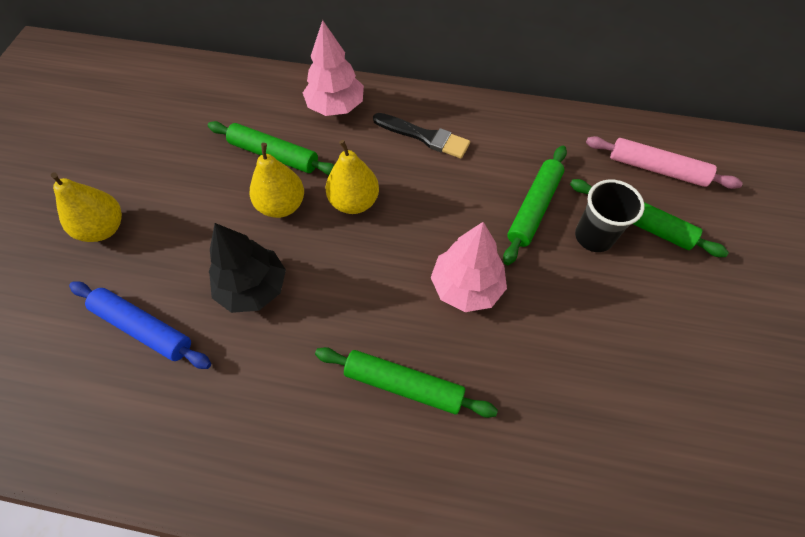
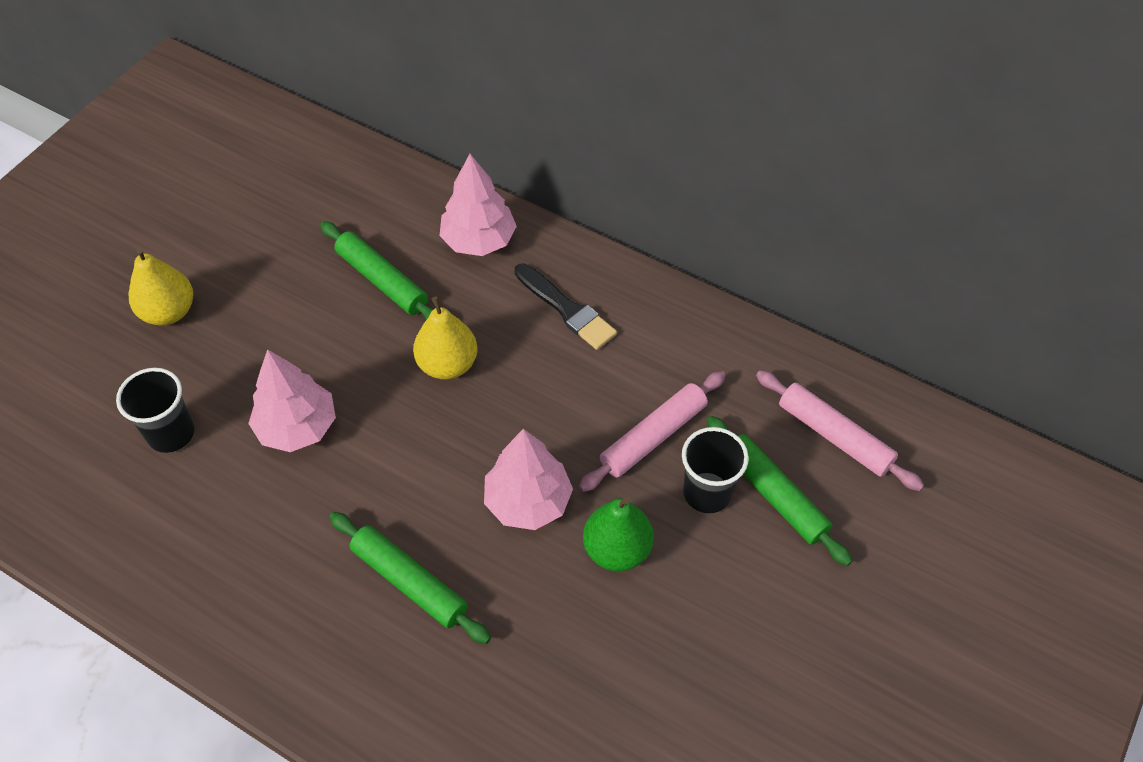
camera: 20 degrees right, 5 degrees down
blue rolling pin [69,281,211,369] -> black cup [116,368,194,453]
black tree [209,223,286,313] -> pink tree [248,349,336,452]
yellow pear [250,143,304,218] -> none
green rolling pin [503,146,567,265] -> pink rolling pin [579,371,726,492]
none -> green pear [583,497,654,571]

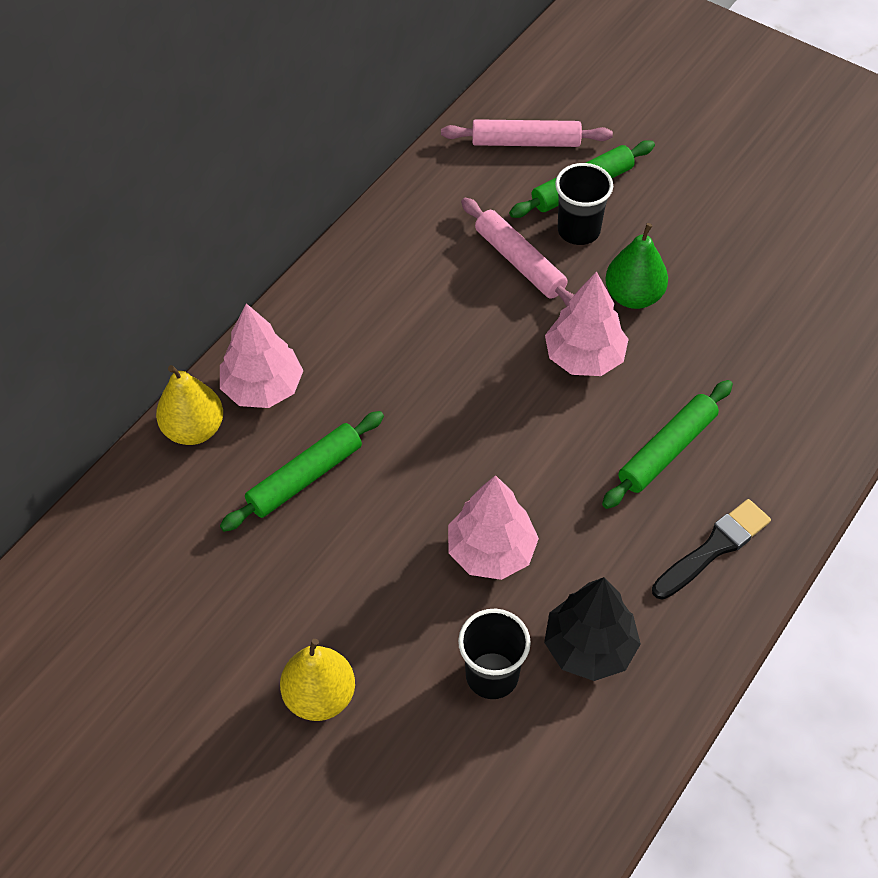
camera: 85 degrees left, 0 degrees up
yellow pear [413,296,477,380] -> yellow pear moved to [156,365,223,445]
black brush [515,263,617,350] -> black brush moved to [652,499,771,600]
pink rolling pin [756,370,924,491] -> pink rolling pin turned 45 degrees clockwise [441,119,613,147]
none -> black tree [544,577,641,681]

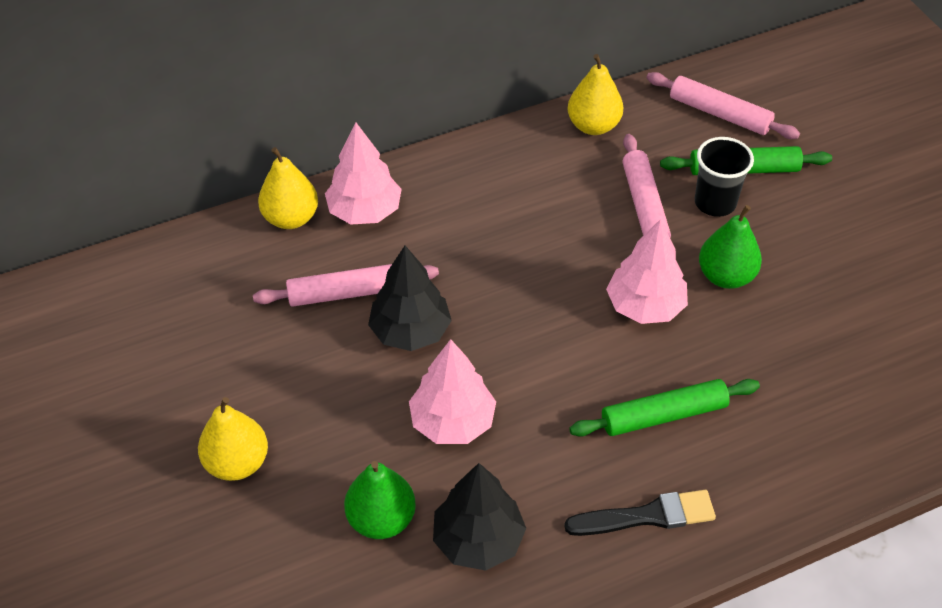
camera: 30 degrees right, 5 degrees down
green rolling pin [220,411,384,532] -> pink rolling pin [253,264,439,307]
black cup [458,609,531,699] -> green pear [344,461,416,539]
none -> black tree [368,246,452,351]
none -> yellow pear [568,54,623,135]

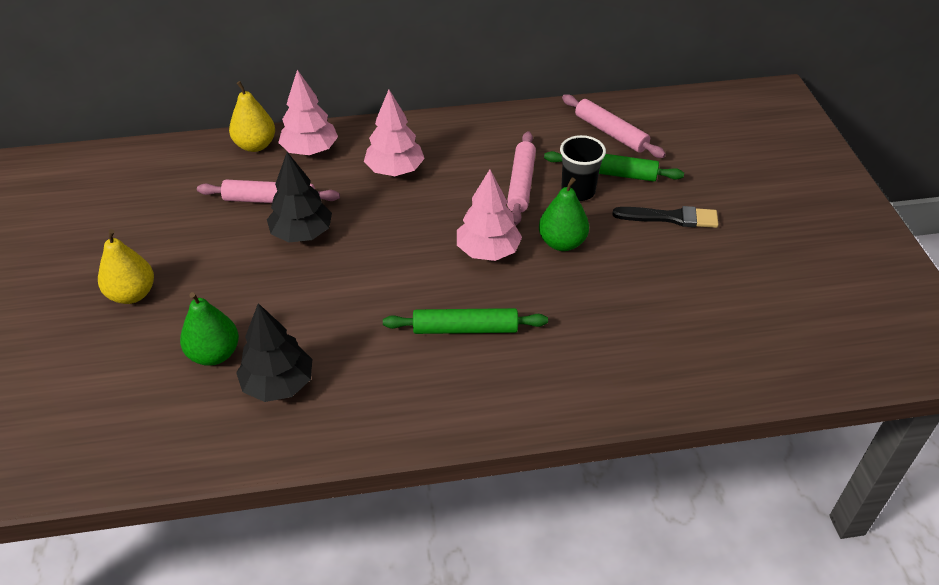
camera: 15 degrees right, 5 degrees down
pink tree [409,339,496,444] -> pink tree moved to [364,90,425,176]
black brush [564,490,716,536] -> black brush moved to [613,206,719,228]
yellow pear [568,54,623,135] -> none

